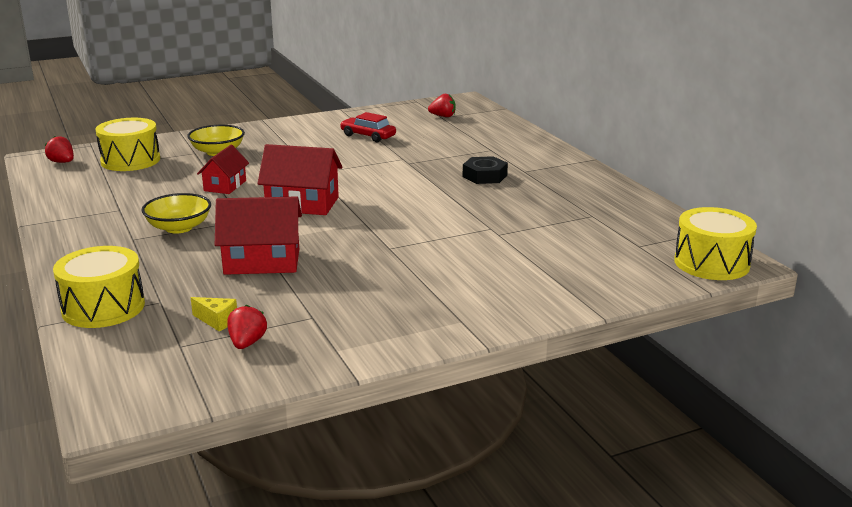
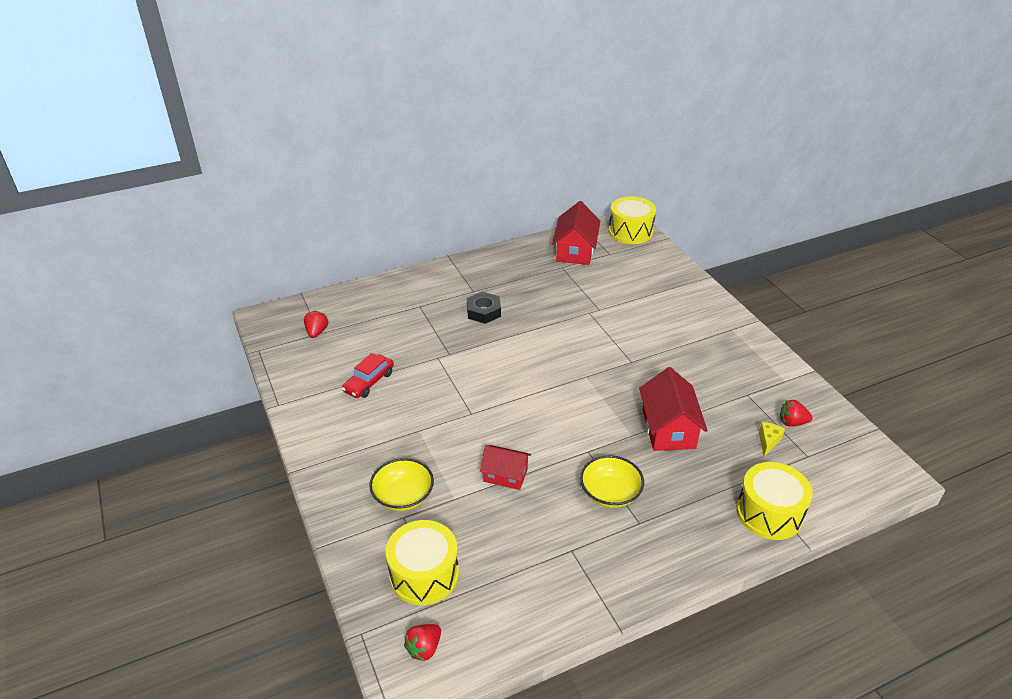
camera: 90 degrees left, 15 degrees up
red house [257,144,342,215] -> red house moved to [552,201,600,265]

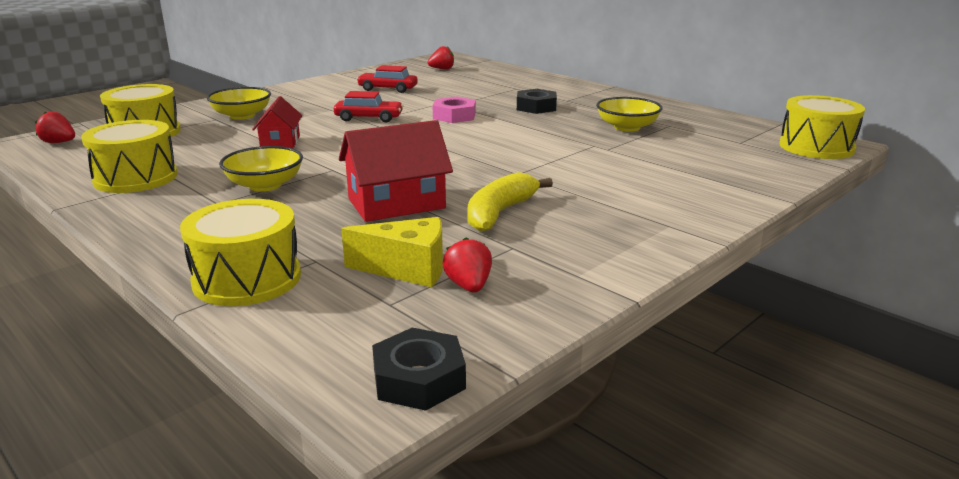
camera: 70 degrees right, 15 degrees down
red house [552,201,600,265] -> none
yellow cheese [759,422,785,457] -> yellow cheese [341,217,443,287], size x1.70
none -> yellow drum [81,120,178,193]
none -> red car [334,91,403,122]
none -> black nut [372,328,466,411]
none -> pink nut [432,97,476,123]
none -> yellow banana [467,172,553,232]
none -> yellow bowl [596,97,663,132]

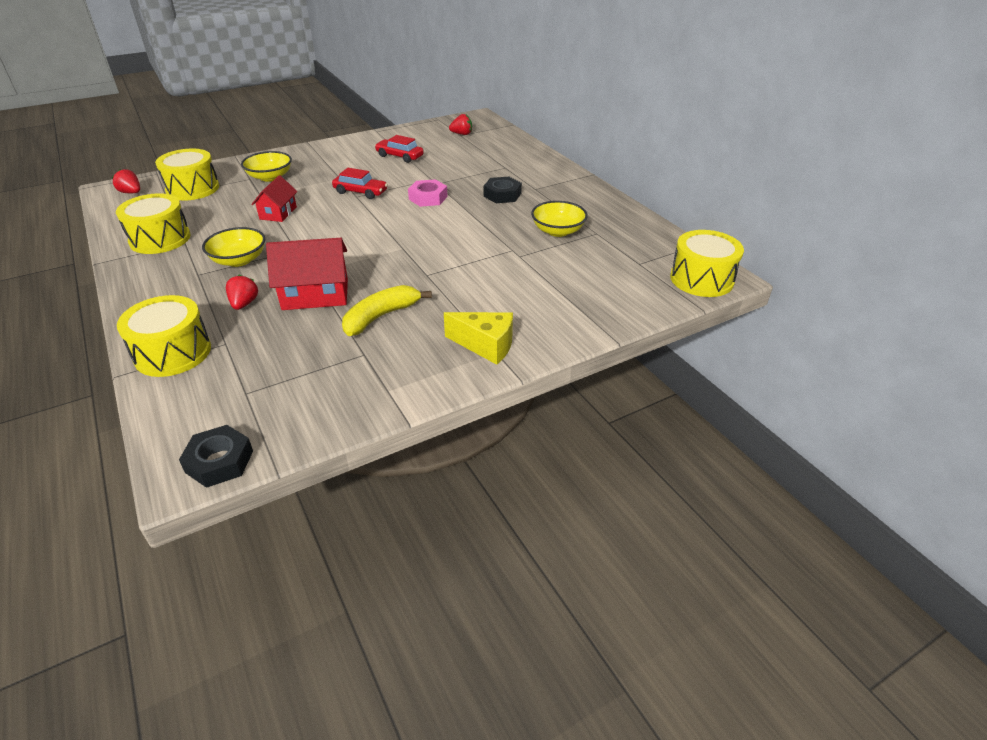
camera: 15 degrees right, 15 degrees up
yellow cheese [341,217,443,287] -> yellow cheese moved to [444,312,513,365]
red strawberry [443,237,492,292] -> red strawberry moved to [226,275,258,310]

